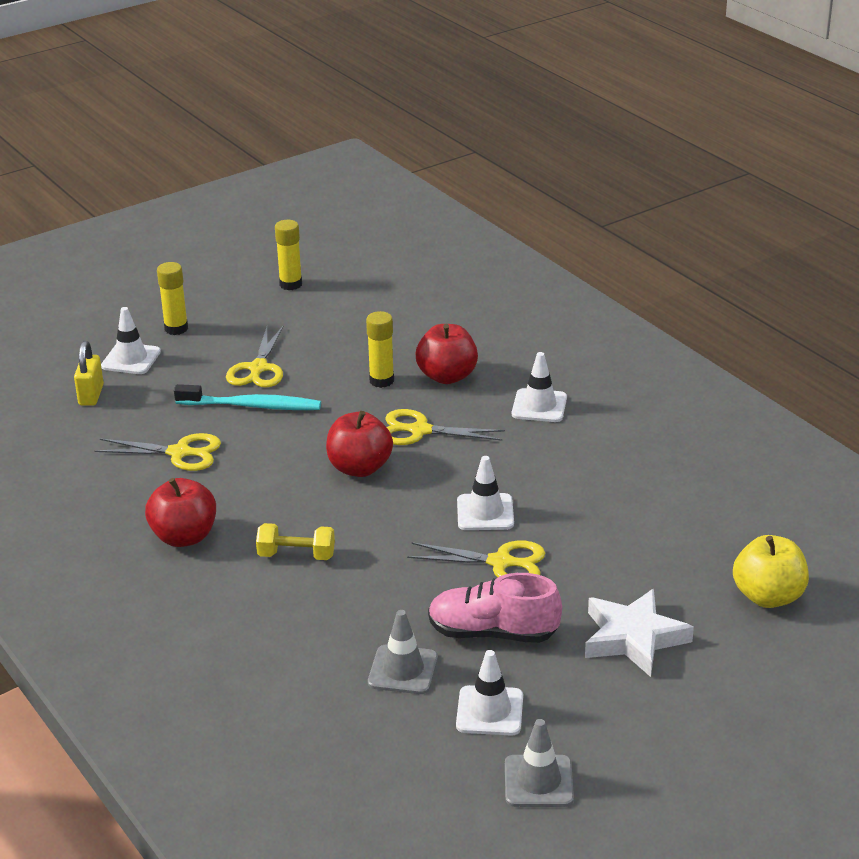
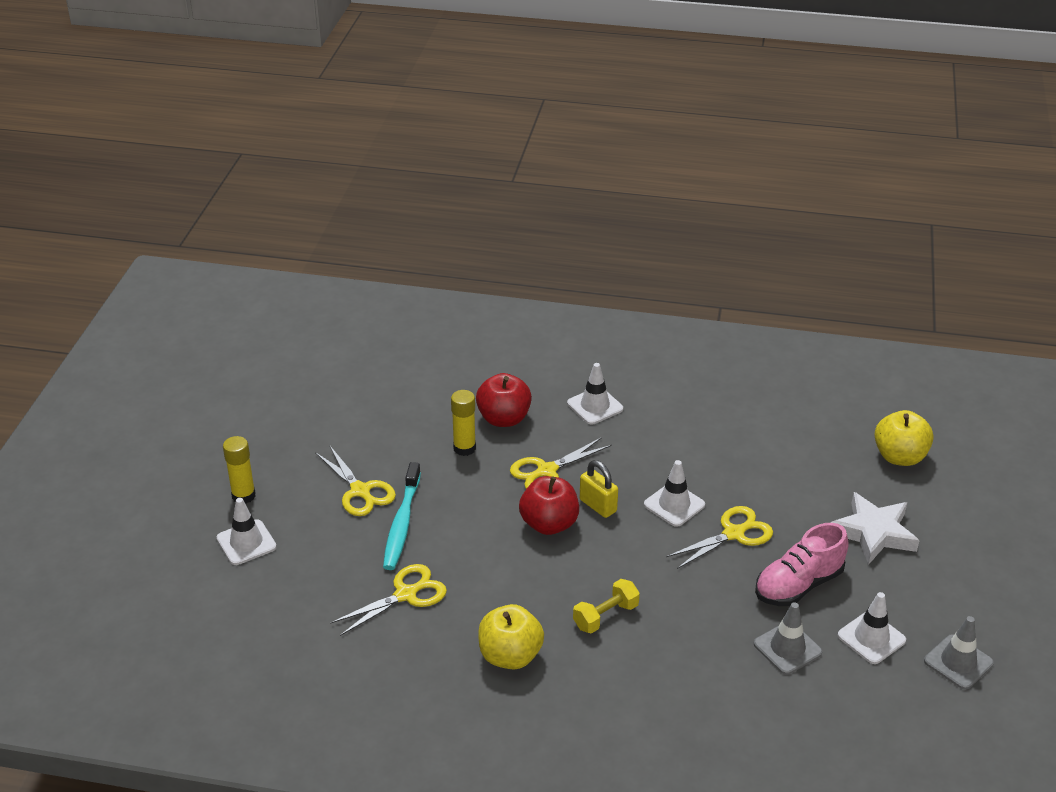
camera: 45 degrees left, 5 degrees up
yellow padlock [74,341,104,406] -> yellow padlock moved to [580,460,618,518]
red apple [145,478,216,547] -> yellow apple [478,604,544,669]
turquoise toothbrush [174,384,321,410] -> turquoise toothbrush turned 135 degrees clockwise [383,462,421,570]
yellow glue stick [275,220,302,290] -> none

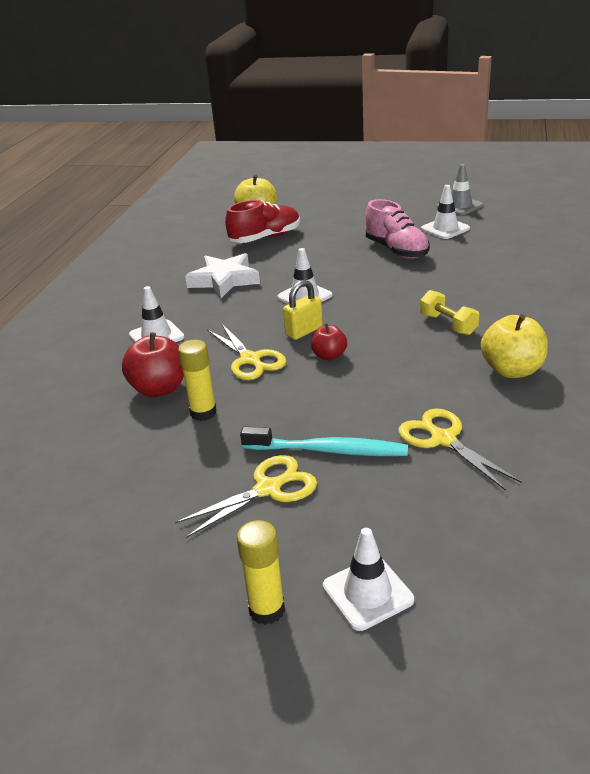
camera: 85 degrees left, 5 degrees down
red apple [519,476,579,535] -> red apple [311,323,347,360], size x0.60
yellow scissors [666,506,773,569] -> none
grey traffic cone [754,602,822,675] -> none
white star [830,492,920,565] -> white star moved to [185,253,260,298]
none -> red shoe [225,200,300,243]

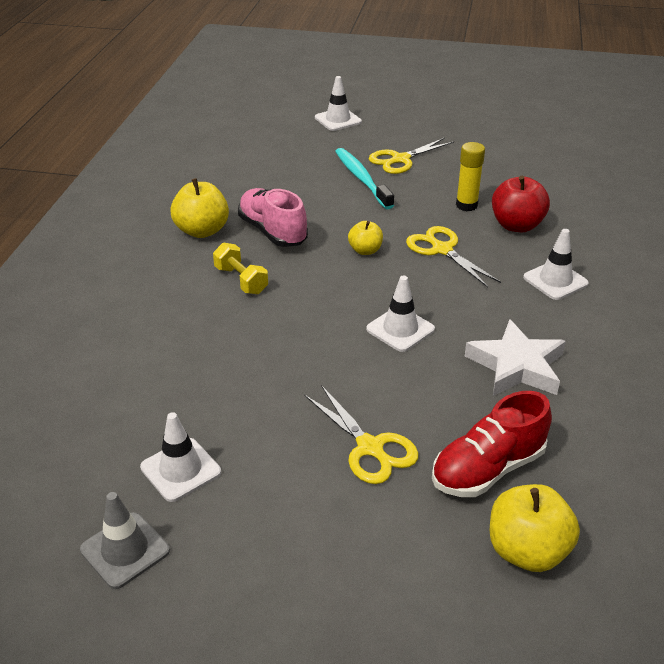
camera: 175 degrees right, 5 degrees up
yellow glue stick [237,520,285,625] -> none
turquoise toothbrush [240,427,408,456] -> turquoise toothbrush turned 60 degrees clockwise [335,148,394,209]
yellow padlock [283,280,323,340] -> none
red apple [311,323,347,360] -> yellow apple [348,221,383,255]
pink shoe [365,199,430,259] -> pink shoe moved to [238,188,308,247]
yellow scissors [398,408,522,491] -> yellow scissors moved to [304,385,419,484]

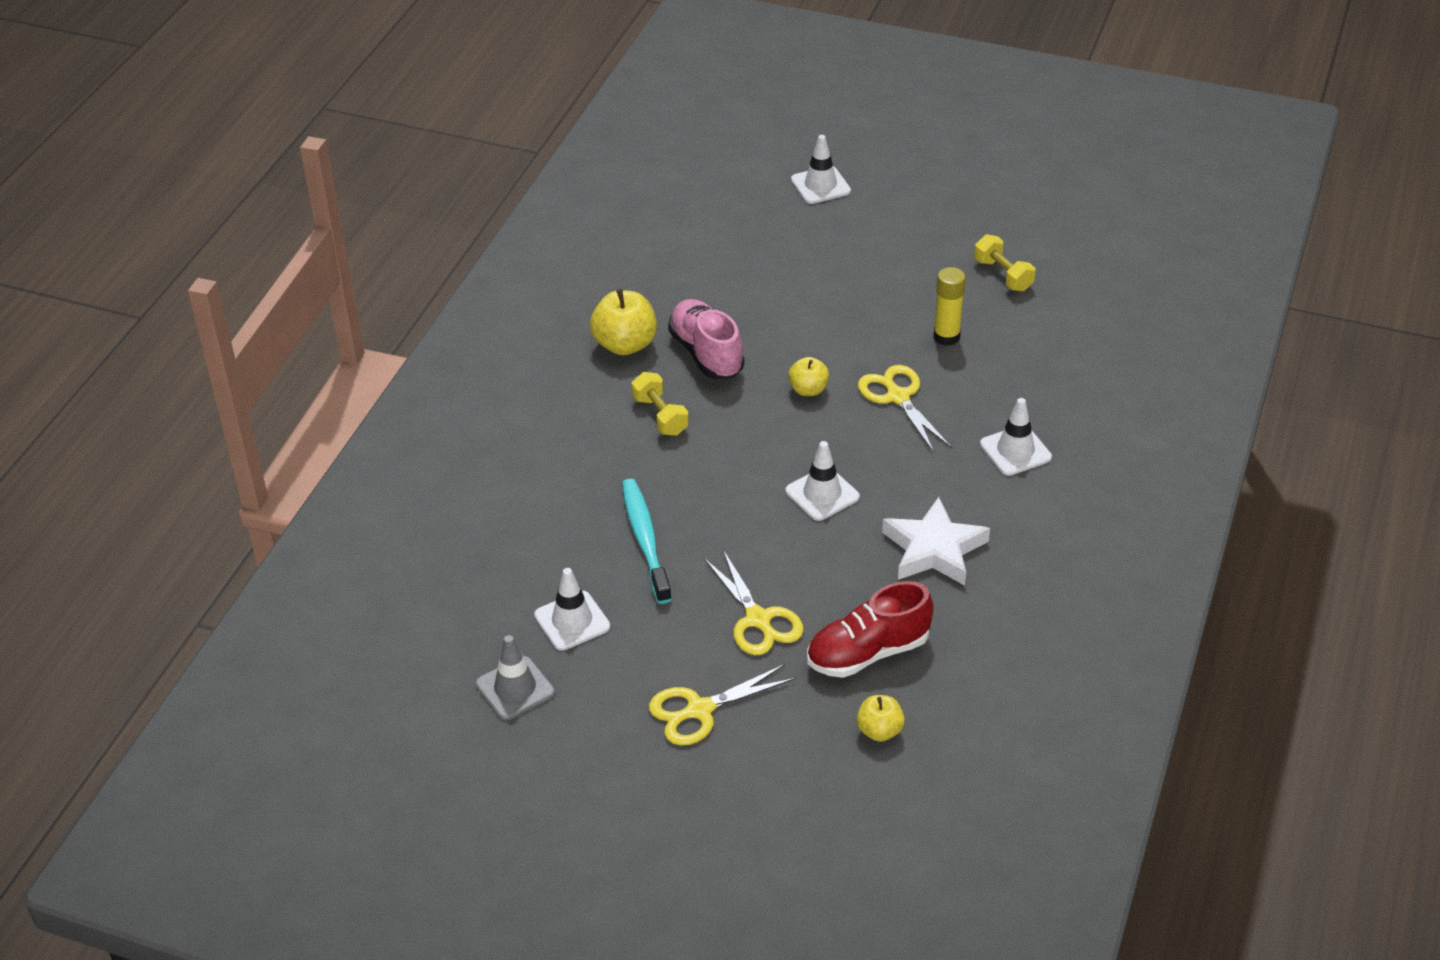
camera: 10 degrees right, 5 degrees up
turquoise toothbrush [335,148,394,209] -> turquoise toothbrush moved to [622,479,672,604]
yellow scissors [369,137,454,174] -> yellow scissors moved to [649,664,796,746]
yellow apple [490,484,580,572] -> yellow apple [856,695,905,742], size x0.60
red apple [492,176,550,232] -> none
none -> yellow dumbbell [974,234,1035,291]

